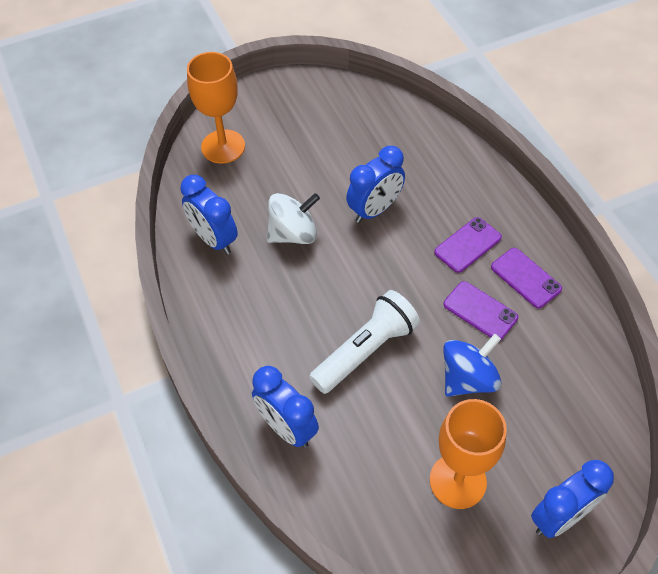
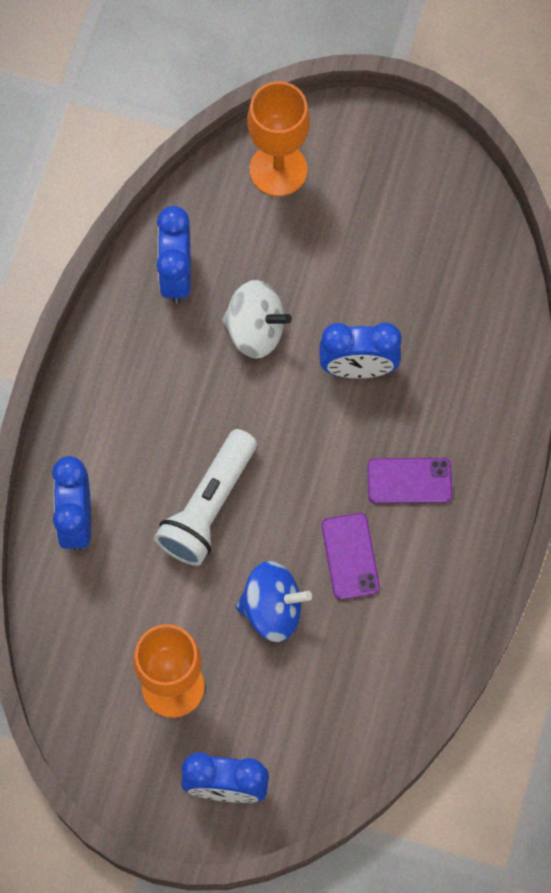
camera: 40 degrees right, 15 degrees up
white flashlight [309,290,420,394] -> white flashlight turned 120 degrees clockwise [154,429,257,566]
purple phone [491,248,562,309] -> none

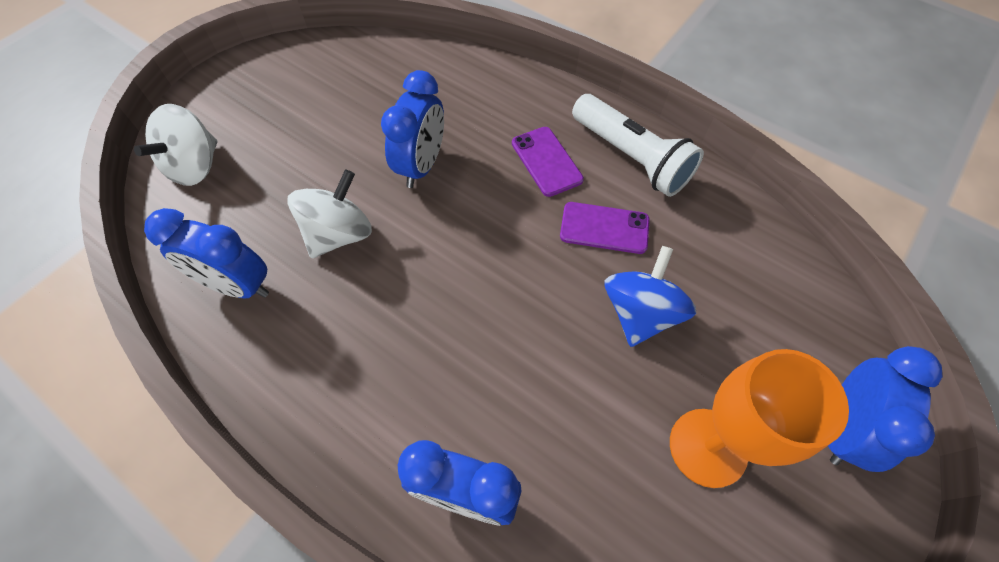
camera: 70 degrees left, 10 degrees down
white flashlight [154,429,257,566] -> white flashlight moved to [572,94,704,197]
orange goblet [247,81,310,196] -> white spinning top [134,104,217,186]
purple phone [367,458,452,504] -> purple phone turned 45 degrees counterclockwise [512,127,584,197]

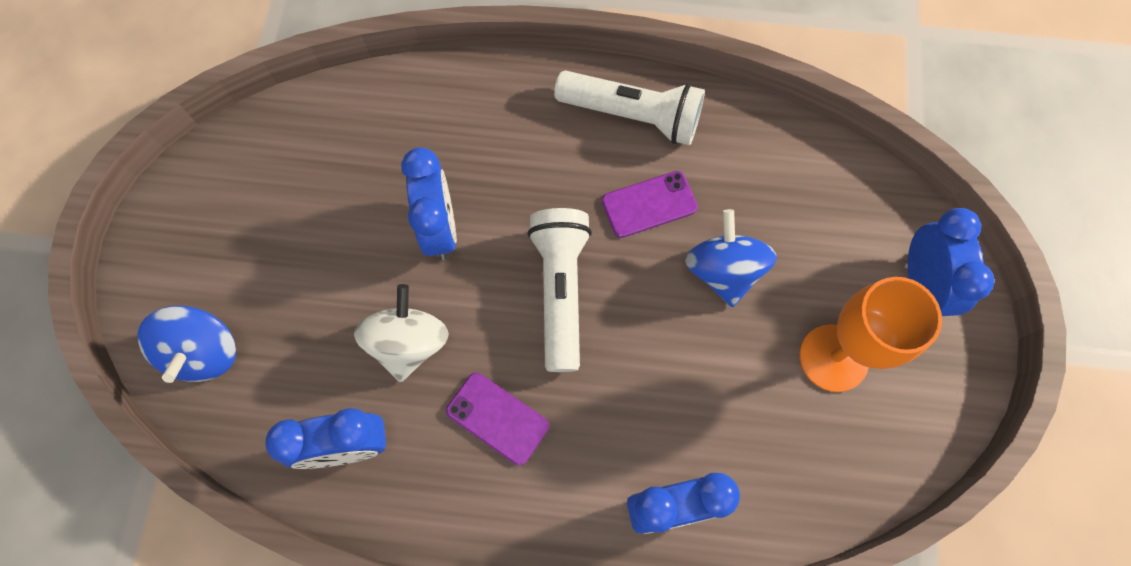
camera: 30 degrees left, 10 degrees up
white spinning top [134,104,217,186] -> blue spinning top [138,306,236,383]
purple phone [512,127,584,197] -> purple phone moved to [446,372,549,465]
none -> white flashlight [528,208,592,372]

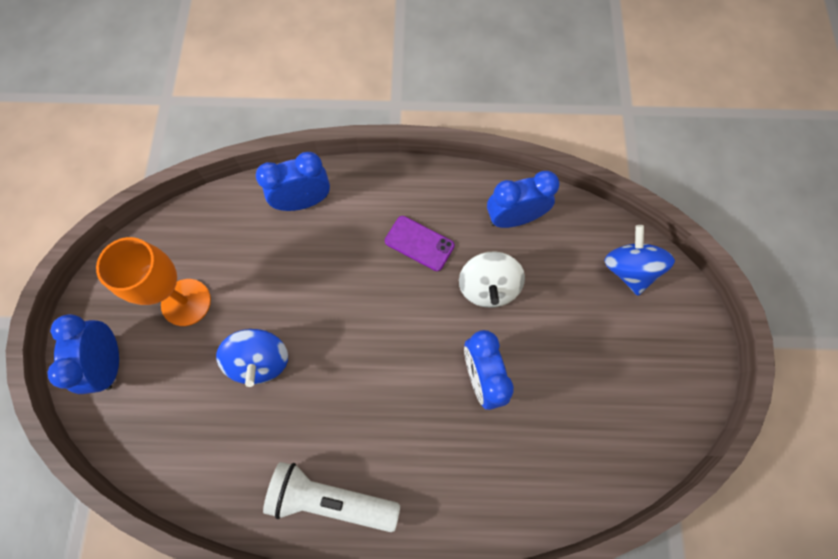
camera: 175 degrees right, 0 degrees up
white flashlight [528,208,592,372] -> none
purple phone [602,171,698,238] -> none

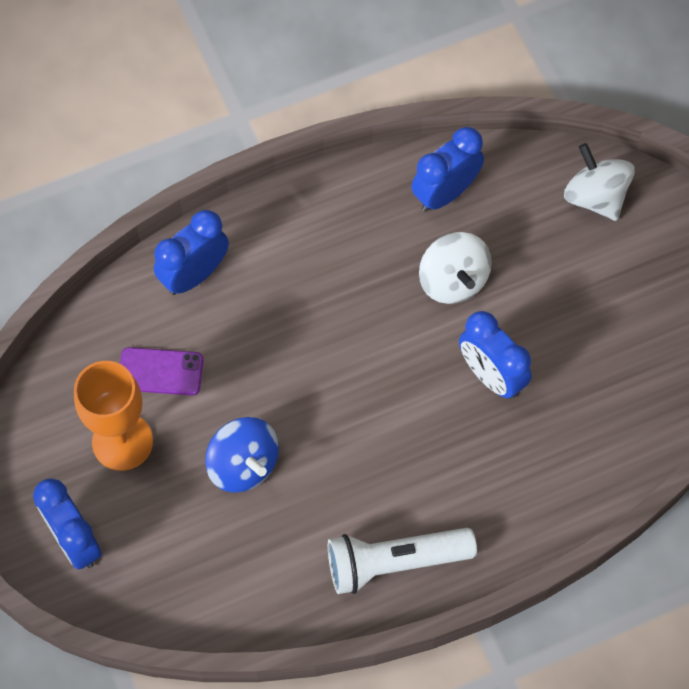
camera: 25 degrees left, 5 degrees down
purple phone [385,216,455,271] -> purple phone moved to [120,347,203,396]
blue spinning top [604,225,675,296] -> white spinning top [564,143,635,221]

